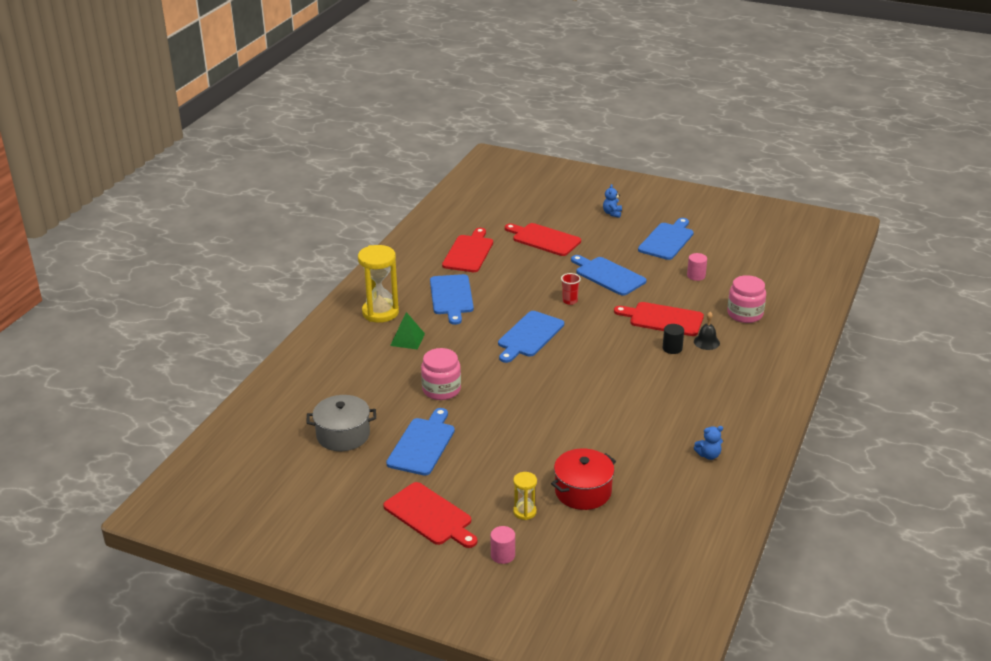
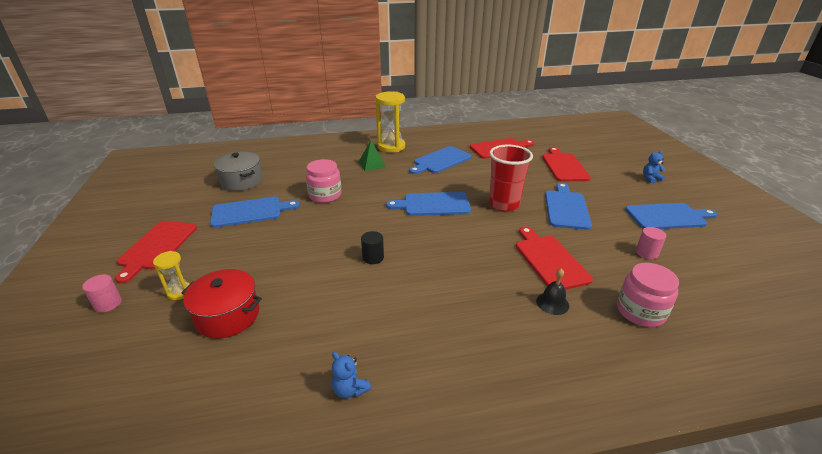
camera: 55 degrees right, 0 degrees up
red cup [561,273,581,305] -> red cup [489,145,533,212], size x2.14
black cylinder [663,324,684,354] -> black cylinder moved to [361,231,384,264]

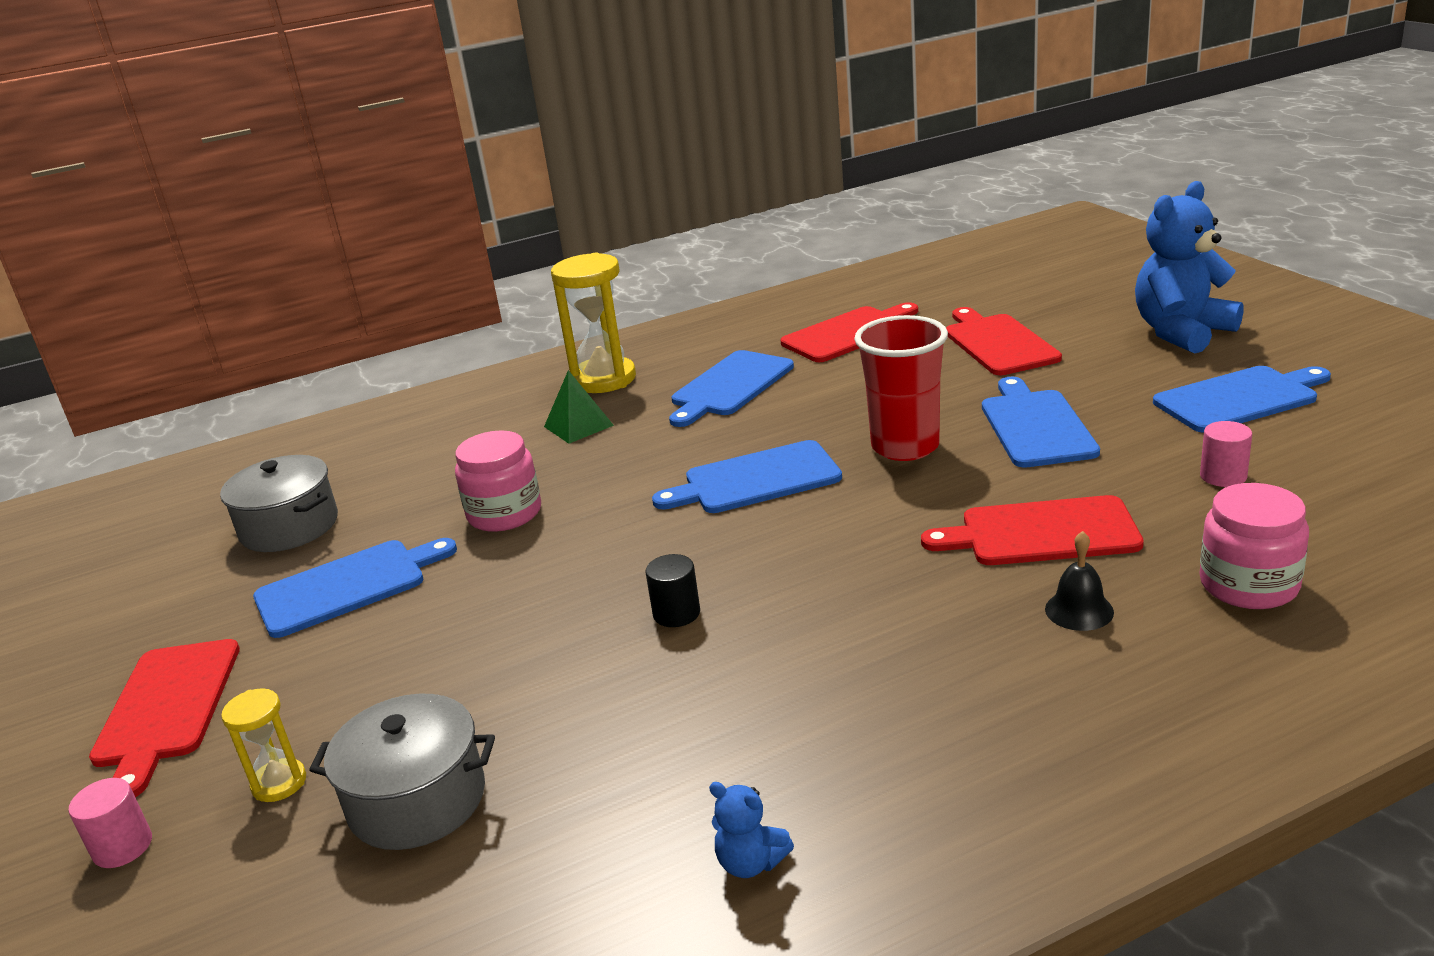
camera: 10 degrees left, 5 degrees down
red pot [181,269,262,338] -> grey pot [309,694,495,850]
red cutting board [516,226,593,290] -> red cutting board turned 60 degrees counterclockwise [921,495,1144,565]
blue teddy bear [643,151,665,184] -> blue teddy bear [1135,181,1244,354], size x2.33

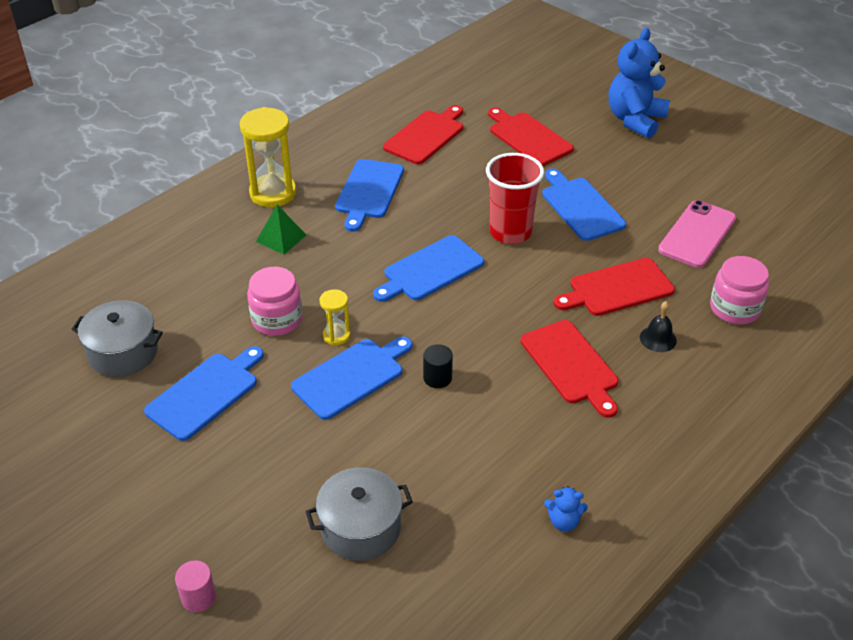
camera: 25 degrees left, 15 degrees up
red cutting board [89,639,240,797] -> red cutting board moved to [520,320,618,418]
yellow hourglass [221,688,306,802] -> yellow hourglass moved to [320,289,350,345]
blue cutting board [1153,366,1331,433] -> blue cutting board moved to [291,337,412,420]
pink cylinder [1200,421,1252,487] -> pink phone [658,200,736,268]

